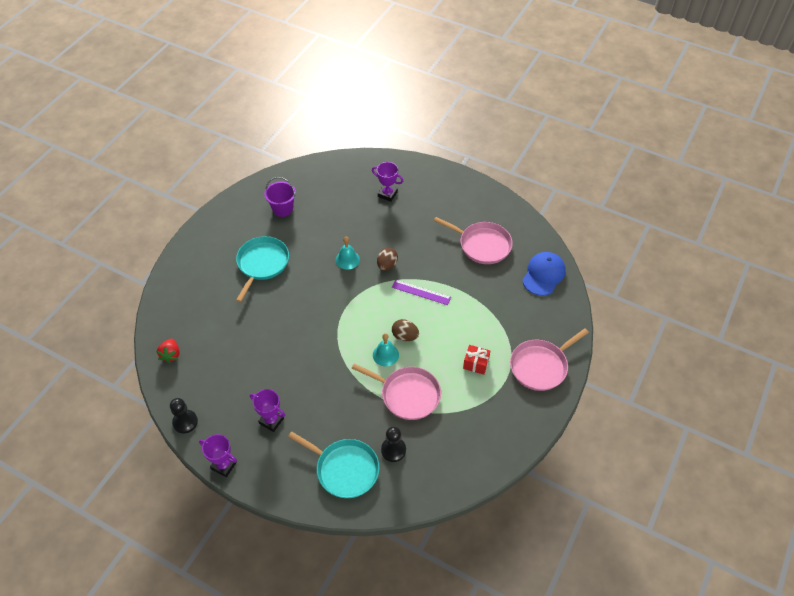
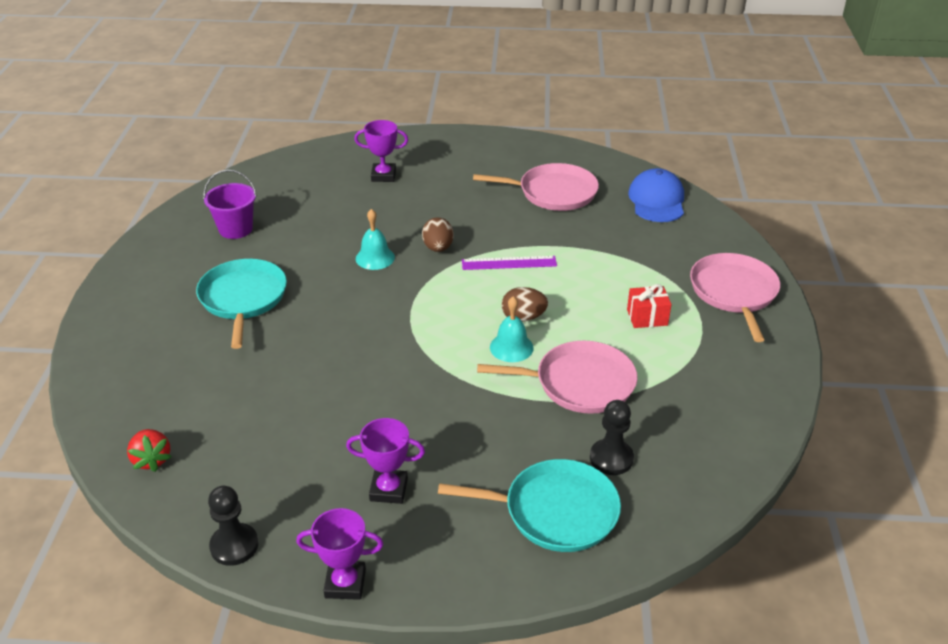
camera: 25 degrees left, 15 degrees down
pink pan [510,328,589,391] -> pink pan turned 150 degrees clockwise [690,253,780,342]

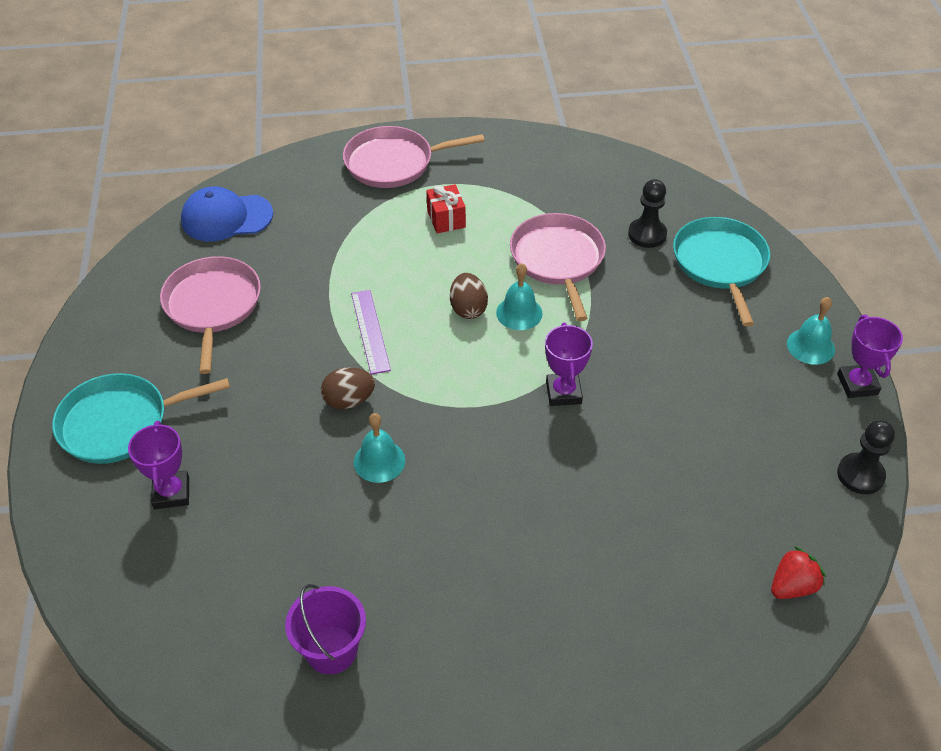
camera: 100 degrees left, 10 degrees up
turquoise pan [196,259,287,349] -> turquoise pan moved to [52,373,230,464]
purple trophy [346,418,425,504] -> purple trophy moved to [545,323,593,406]
none -> turquoise bell [787,297,835,365]

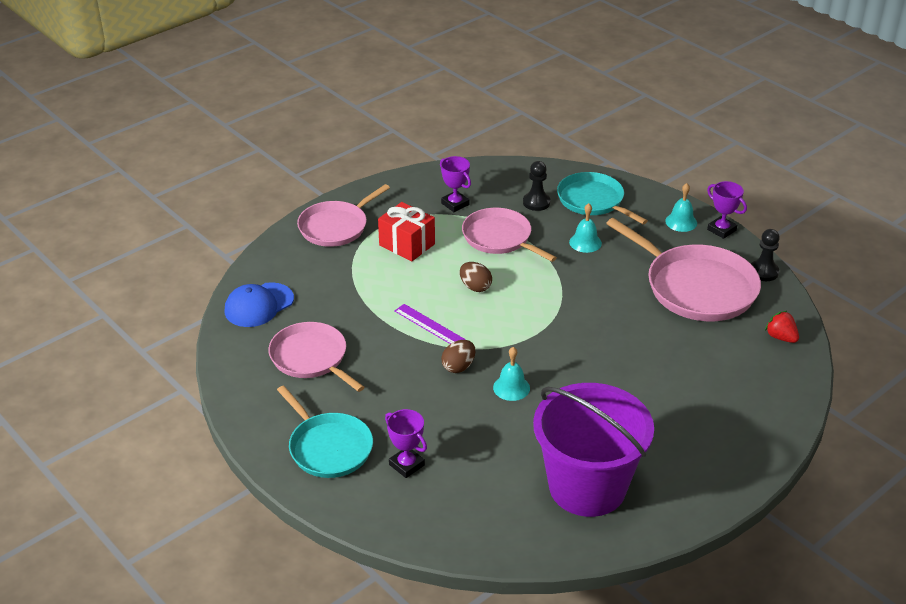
camera: 35 degrees left, 10 degrees down
turquoise pan [52,373,230,464] -> turquoise pan turned 75 degrees counterclockwise [277,386,373,478]
purple bucket [285,584,366,674] -> purple bucket [533,383,654,517], size x2.19
red gift [426,184,466,233] -> red gift [378,202,435,261], size x1.60
turquoise bell [496,263,543,330] -> turquoise bell moved to [569,203,602,253]
purple trophy [545,323,593,406] -> purple trophy moved to [440,156,471,212]
red strawberry [771,546,826,599] -> red strawberry turned 60 degrees counterclockwise [765,311,799,343]
none -> pink pan [606,218,761,321]

